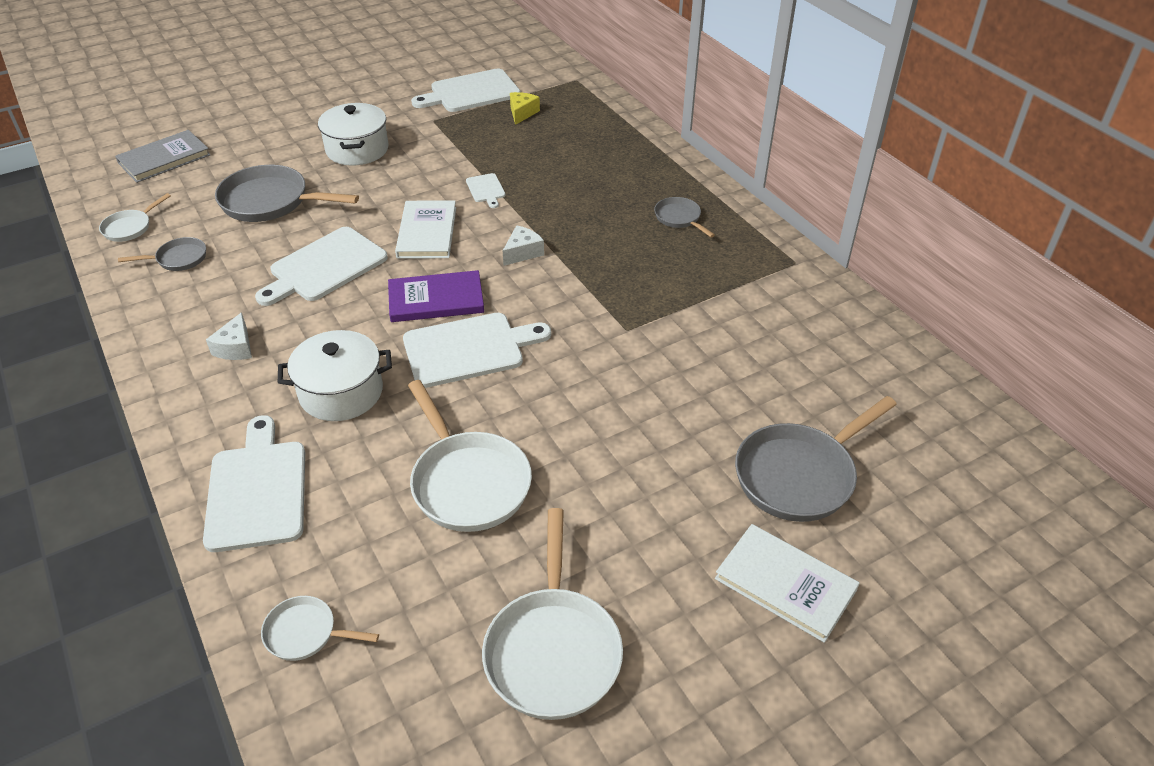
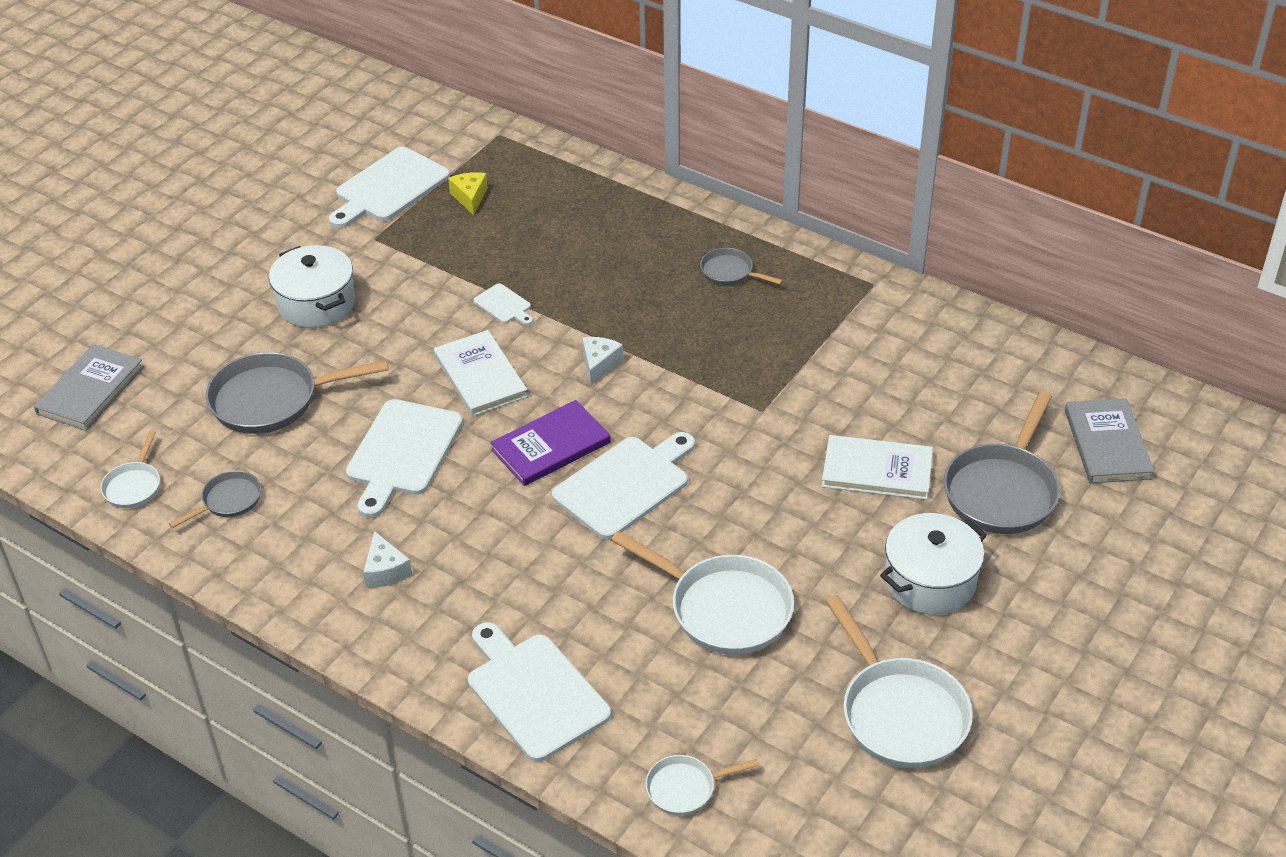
camera: 25 degrees left, 0 degrees up
white pot [278,330,392,421] -> white pot moved to [880,513,987,615]
white book [715,524,860,643] -> white book moved to [822,435,933,500]
none -> grey book [1065,398,1154,483]

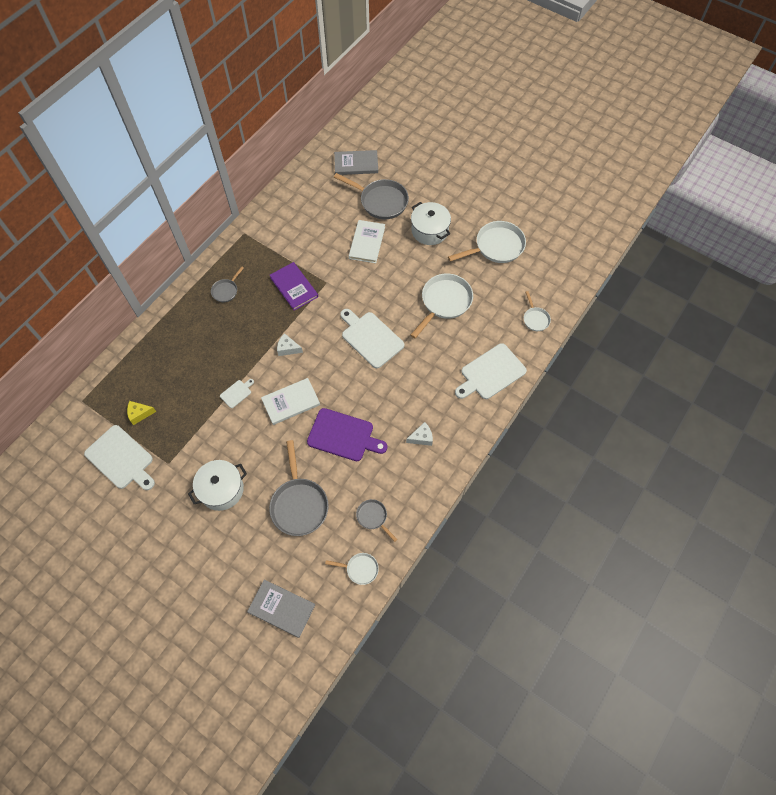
camera: 90 degrees left, 20 degrees up
white cutting board [346,399,463,518] -> purple cutting board [307,408,387,461]
purple book [490,400,611,486] -> purple book moved to [269,262,318,311]

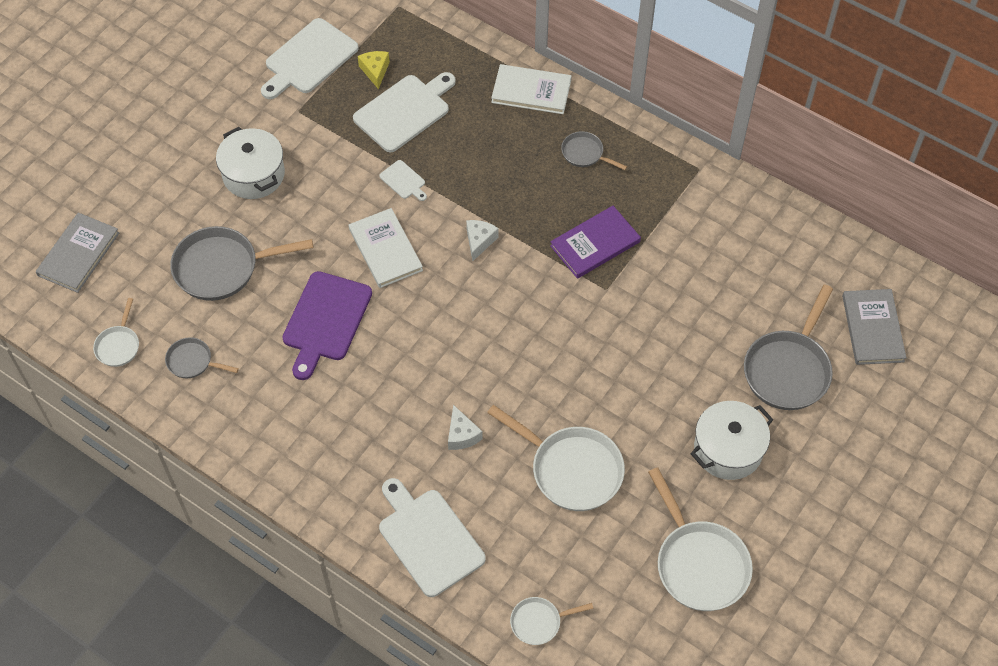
camera: 90 degrees right, 5 degrees down
white cutting board [340,309,404,368] -> white cutting board moved to [353,72,456,152]
white book [349,220,385,263] -> white book moved to [491,64,571,114]
grey pan [356,499,398,542] -> grey pan turned 120 degrees counterclockwise [165,337,239,379]
white cheese [406,422,433,446] -> white cheese moved to [448,405,483,450]

